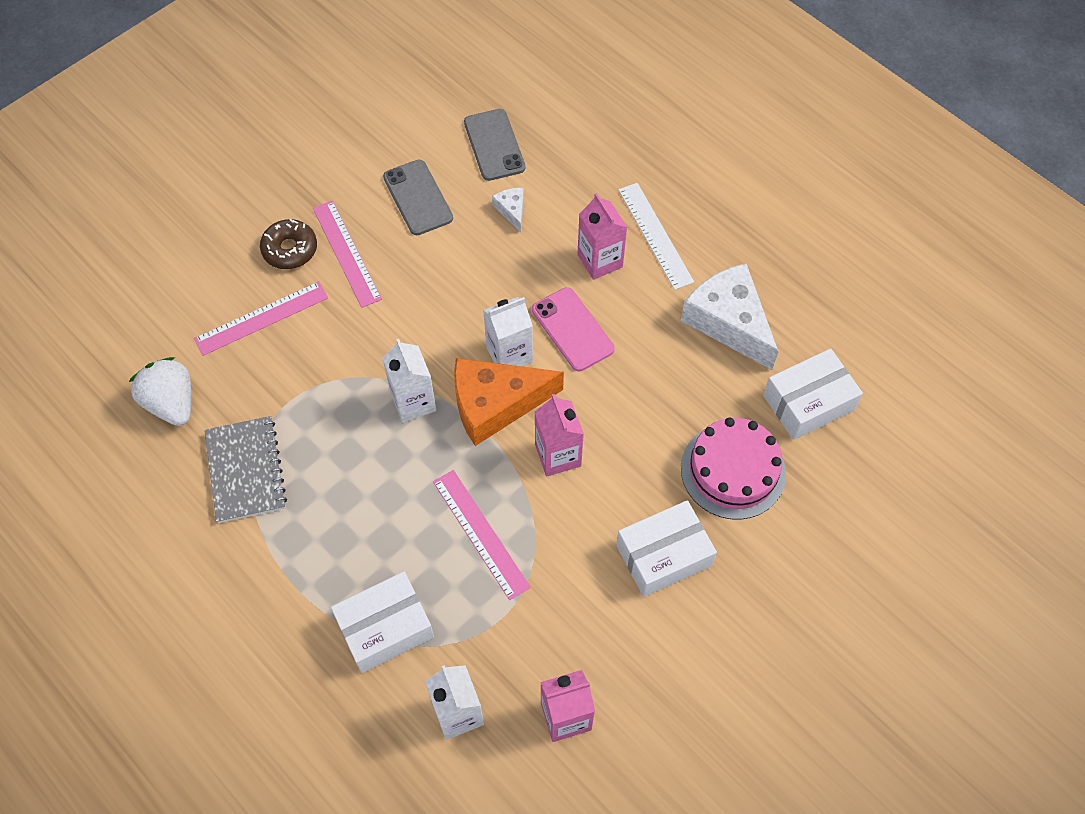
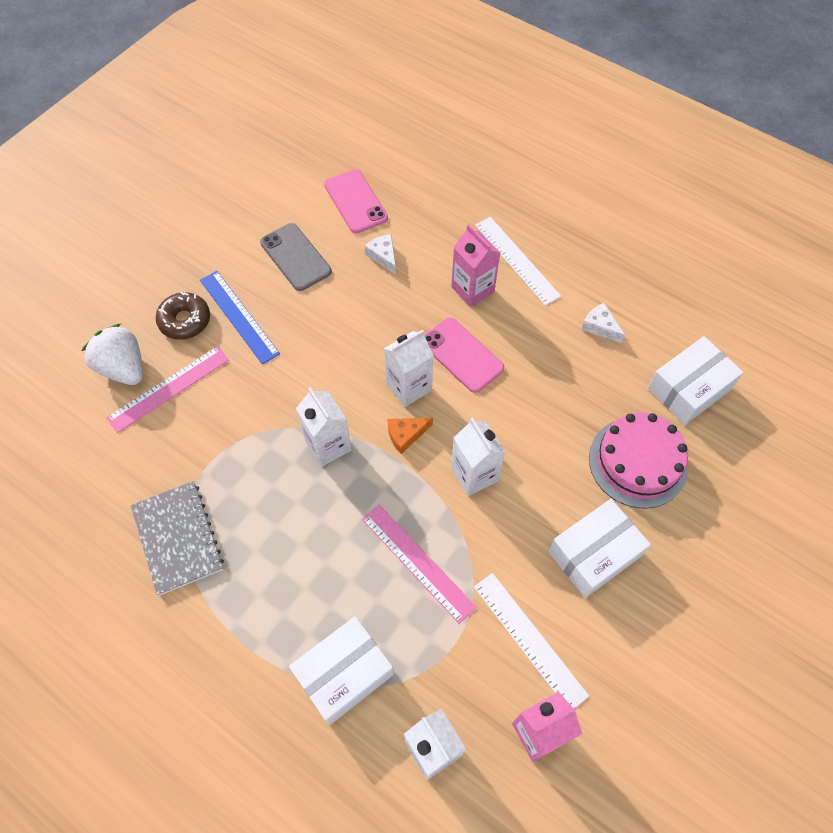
camera: 10 degrees left, 0 degrees up
white strawberry [129,357,191,426] -> white strawberry moved to [81,324,143,385]
pink ruler [313,201,382,308] -> blue ruler [200,271,280,365]
orange cheese [454,358,564,446] -> orange cheese [387,418,433,454], size x0.44
grey phone [464,109,525,181] -> pink phone [324,169,388,233]
pink carton [535,394,584,476] -> white carton [451,418,505,496]
white cheese [681,263,778,370] -> white cheese [581,303,625,343], size x0.44
none -> white ruler [474,573,589,708]

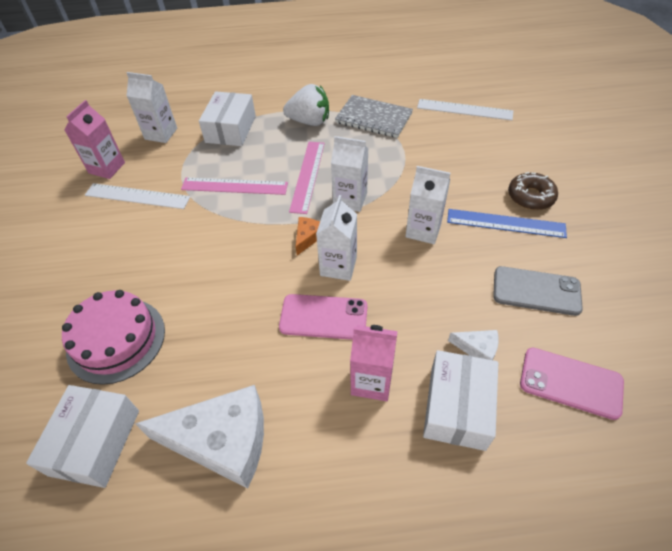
camera: 140 degrees right, 10 degrees down
white strawberry [81,324,143,385] -> white strawberry moved to [283,84,329,126]
pink ruler [106,346,229,433] -> pink ruler moved to [289,142,325,214]
white carton [451,418,505,496] -> white carton moved to [405,166,450,244]
white ruler [475,217,561,306] -> white ruler moved to [417,99,513,120]
white box [548,499,651,598] -> white box moved to [423,350,498,451]
white cheese [581,303,625,343] -> white cheese [135,385,264,489], size x2.25

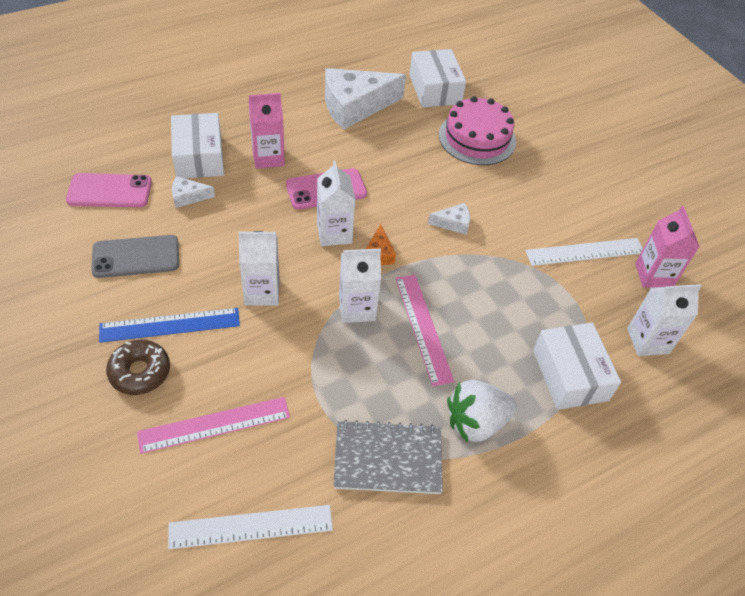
camera: 150 degrees right, 0 degrees up
pink ruler [181,178,288,195] -> pink ruler moved to [137,397,290,454]
none -> white cheese [428,203,470,235]

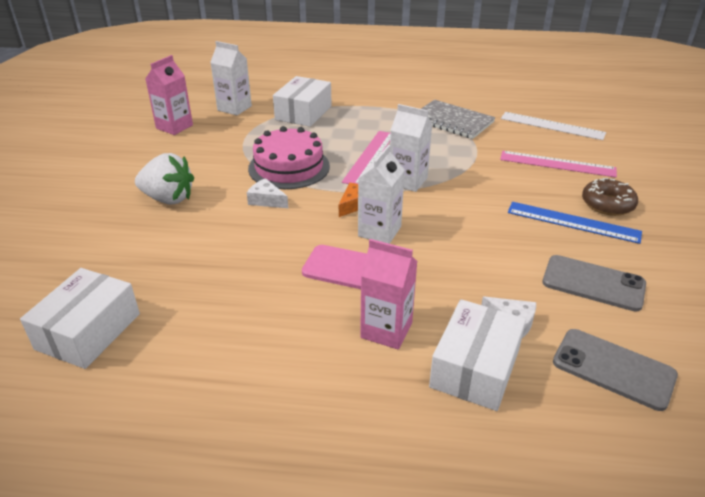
camera: 140 degrees left, 15 degrees down
pink phone [66,173,152,208] -> grey phone [553,329,678,411]
white carton [238,231,280,306] -> none
white cheese [325,68,406,129] -> none
pink cake [439,96,516,165] -> pink cake moved to [248,126,330,189]
white strawberry [447,380,517,443] -> white strawberry moved to [135,153,194,205]
white ruler [525,238,643,266] -> none

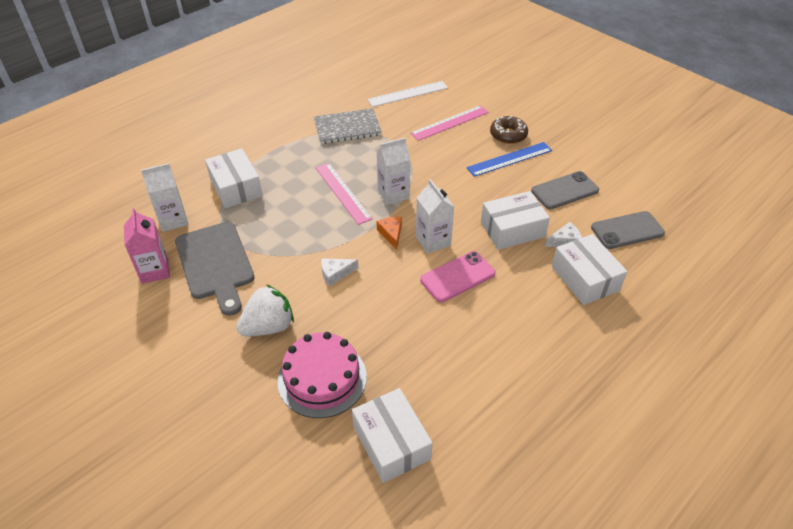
camera: 50 degrees left, 10 degrees up
pink cake [248,126,330,189] -> pink cake moved to [277,332,367,418]
pink carton [360,239,418,350] -> none
none -> grey cutting board [175,222,255,316]
none -> white box [481,191,550,250]

